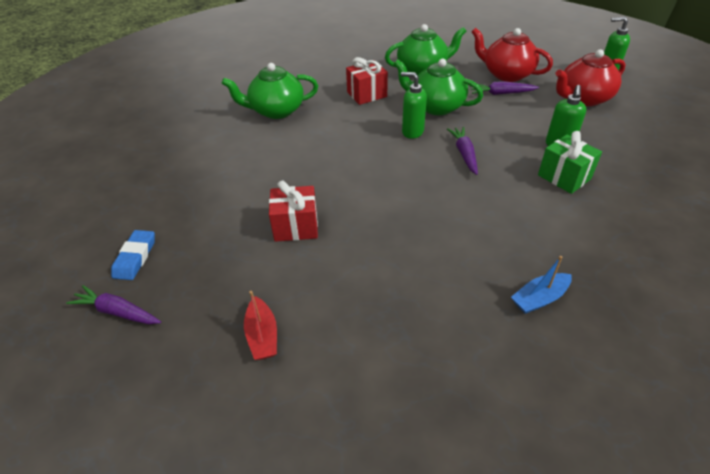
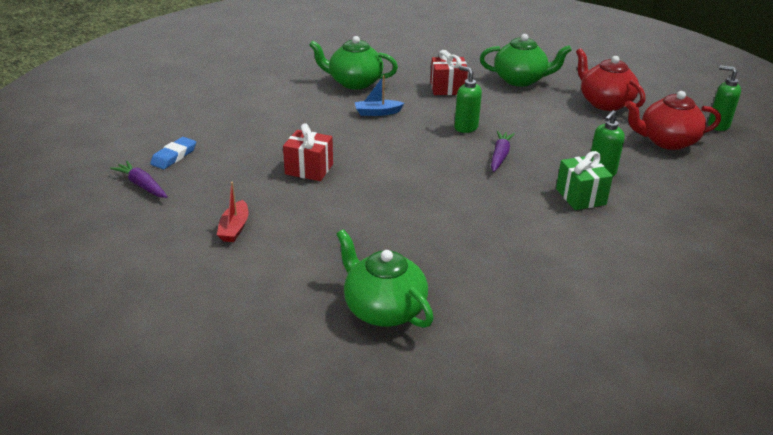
camera: 20 degrees right, 10 degrees down
green teapot [394,59,483,115] -> green teapot moved to [336,229,434,328]
purple carrot [469,81,539,95] -> none
blue boat [511,256,572,314] -> blue boat moved to [355,75,404,116]

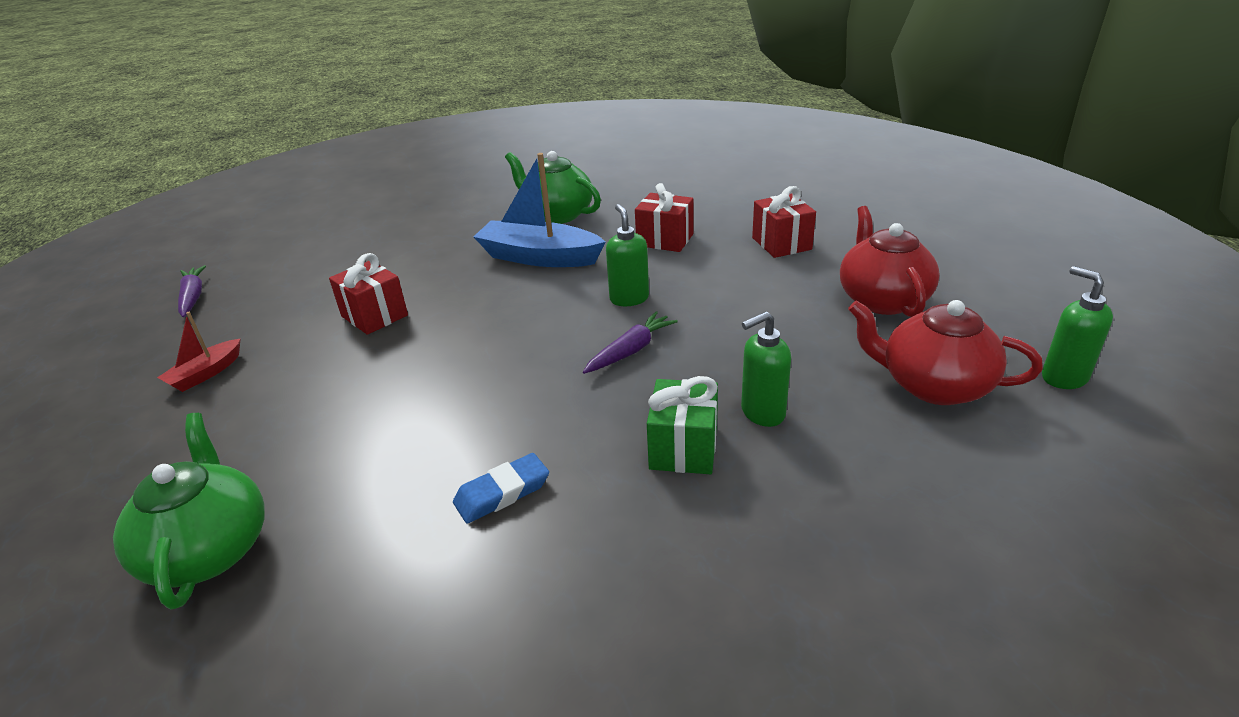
camera: 30 degrees right, 0 degrees up
blue eraser [150,137,196,169] -> blue eraser moved to [453,453,549,523]
blue boat [355,75,404,116] -> blue boat [473,153,605,267], size x1.95
green teapot [480,34,572,87] -> red gift [752,186,816,258]

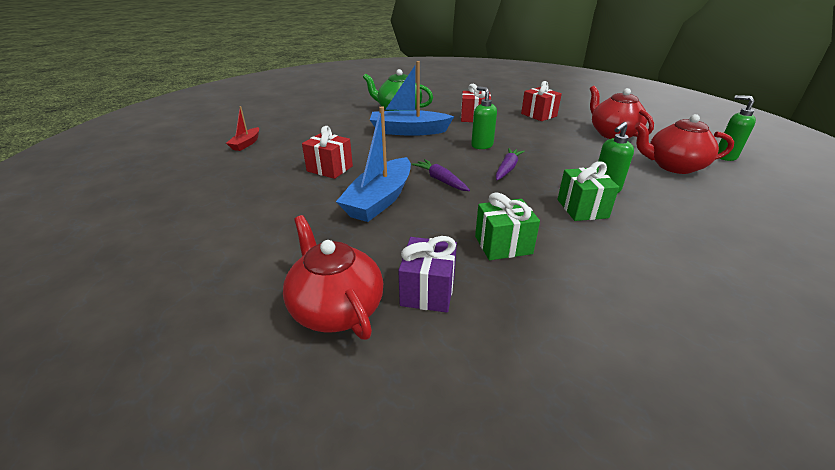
camera: 20 degrees left, 0 degrees up
green teapot [113,413,264,610] -> red teapot [283,215,384,340]
red boat [157,312,241,392] -> red boat moved to [226,106,259,151]
purple carrot [178,265,206,317] -> purple carrot moved to [411,159,470,191]
blue eraser [453,453,549,523] -> green gift [475,192,540,260]
none -> blue boat [336,106,411,222]
none -> purple gift [398,236,457,313]

